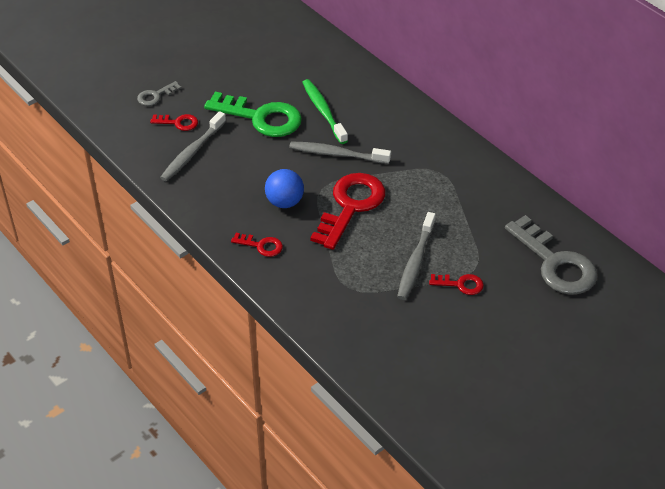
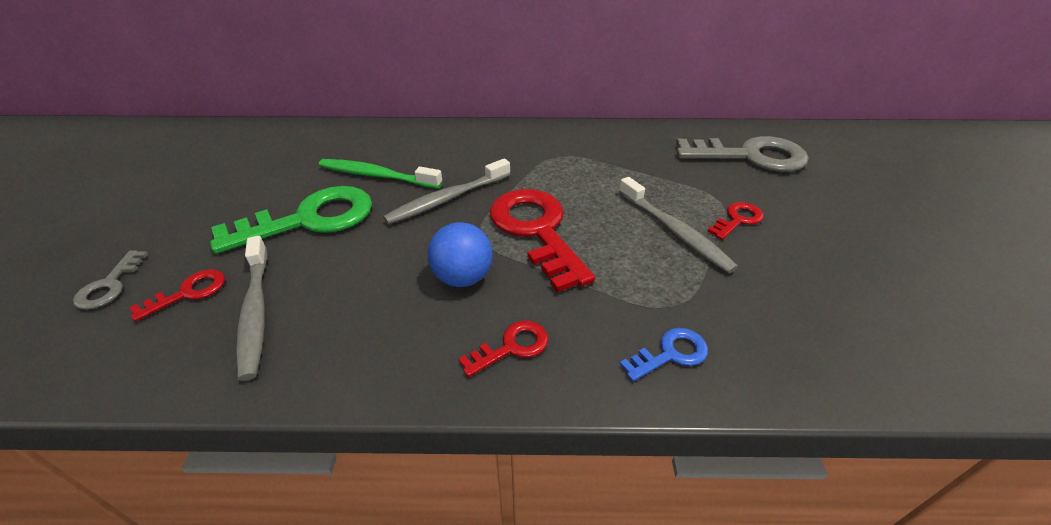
camera: 50 degrees left, 5 degrees down
none -> blue key [620,328,708,381]

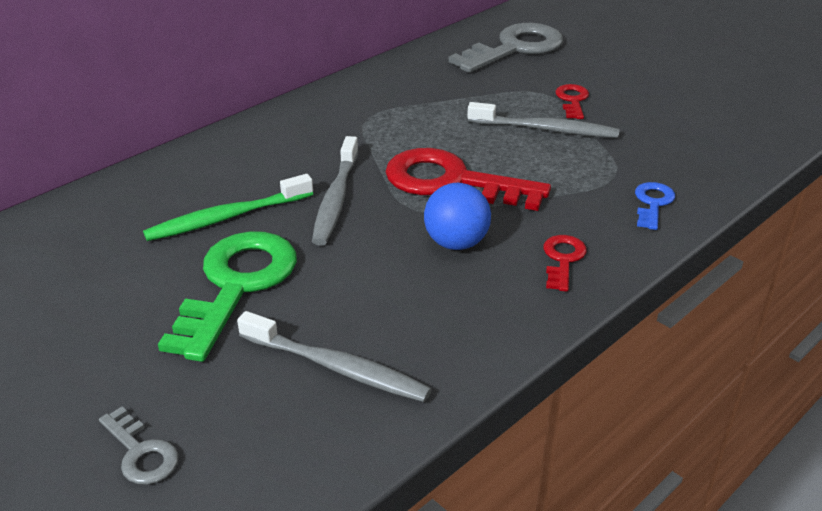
camera: 45 degrees left, 5 degrees down
red key [129,269,225,321] -> none

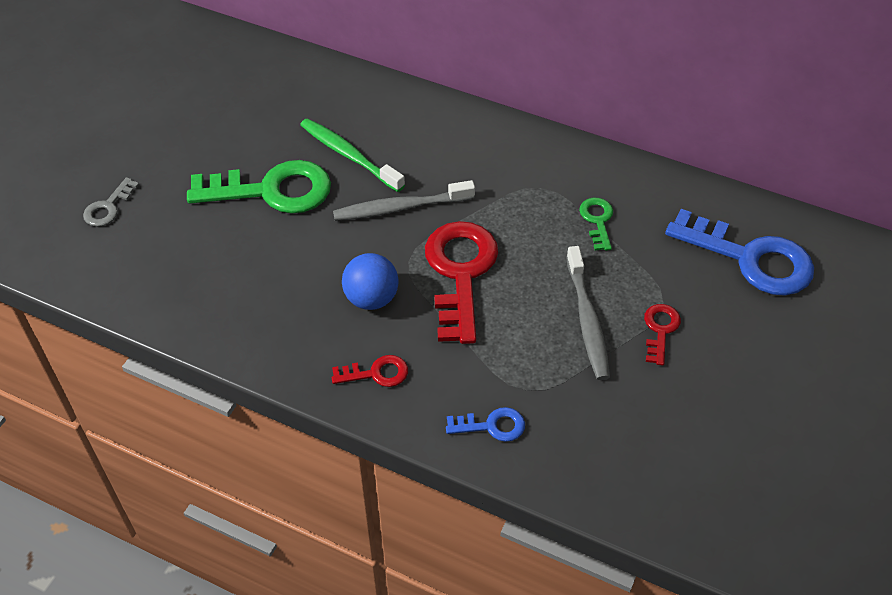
camera: 70 degrees right, 15 degrees up
grey toothbrush [237,311,432,402] -> none
grey key [448,23,563,73] -> blue key [665,209,814,296]
red key [555,84,589,119] -> red key turned 60 degrees counterclockwise [644,304,681,366]
none -> green key [579,198,613,251]

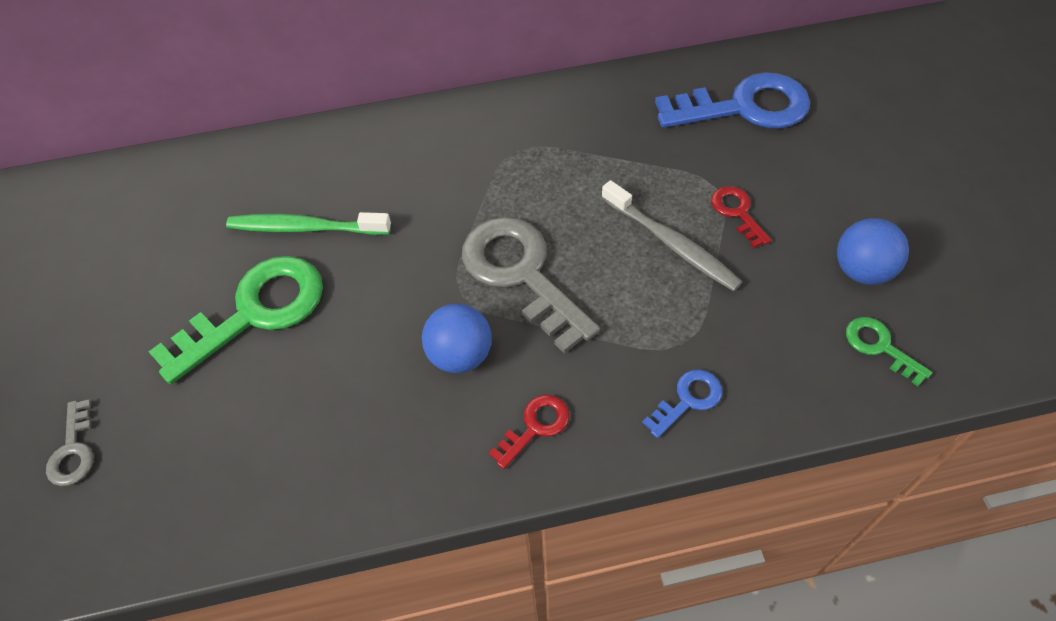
camera: 35 degrees left, 5 degrees up
grey toothbrush [333,180,475,221] -> none
red key [425,221,498,344] -> grey key [462,217,600,354]
green key [579,198,613,251] -> green key moved to [846,317,932,386]
none -> blue ball [837,218,909,285]

